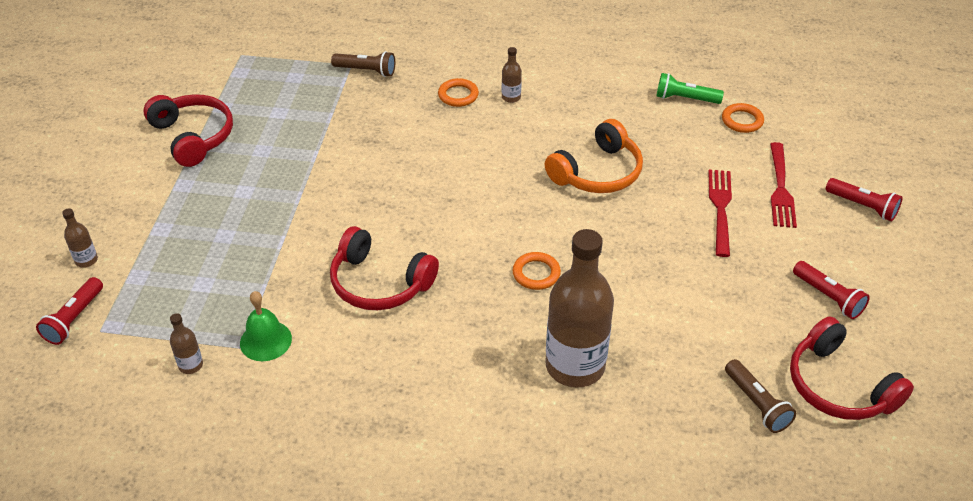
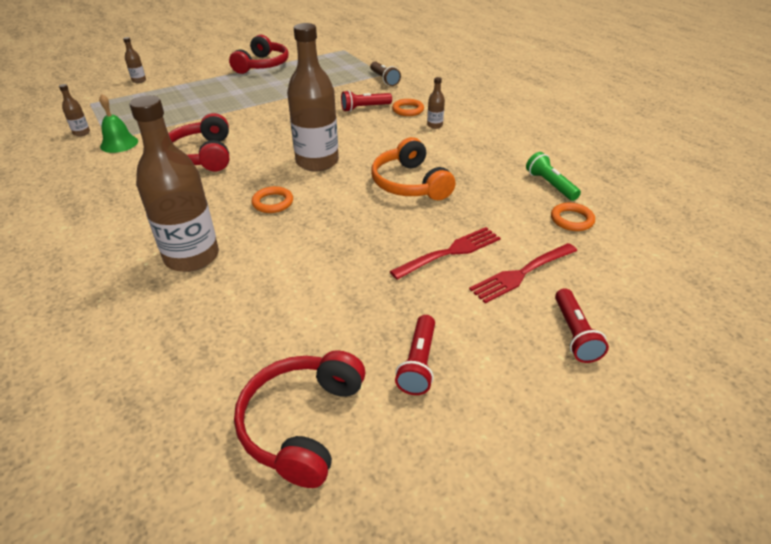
camera: 50 degrees right, 5 degrees down
red flashlight [36,277,103,345] -> red flashlight moved to [341,90,392,112]
orange headphones [545,119,643,193] -> orange headphones turned 60 degrees clockwise [371,137,455,200]
brown flashlight [725,359,796,433] -> none
none -> brown bottle [287,23,339,171]

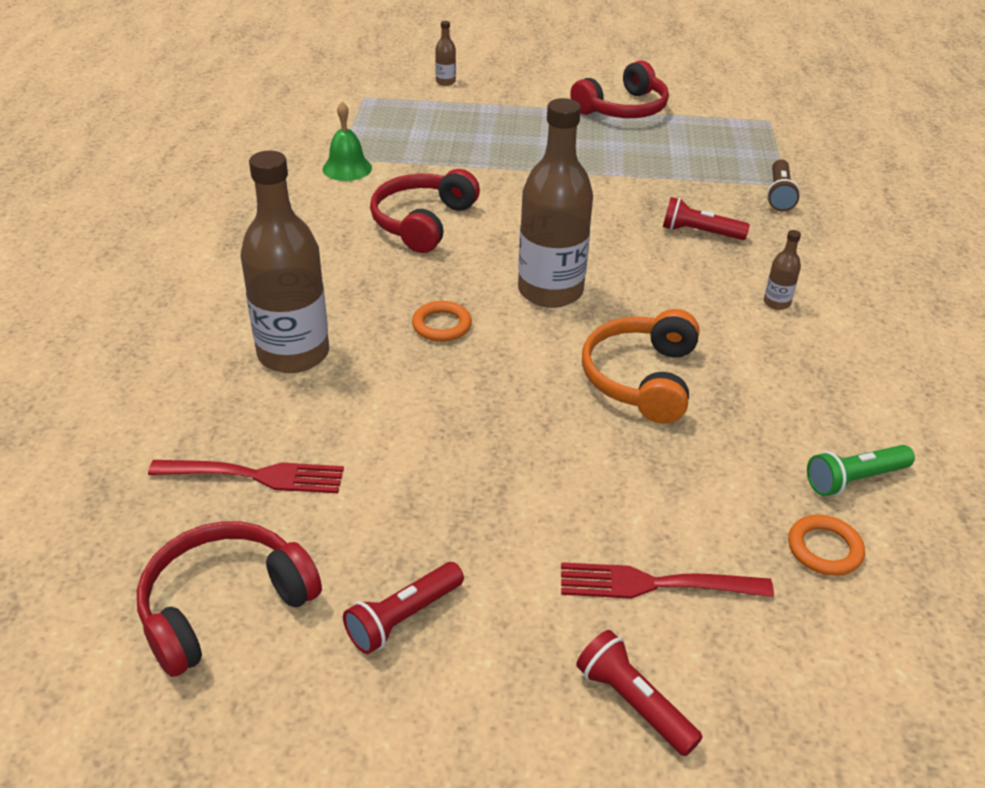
camera: 35 degrees right, 0 degrees up
brown bottle [59,84,90,136] -> none
red fork [390,227,501,280] -> red fork moved to [148,460,344,493]
orange ring [392,99,424,116] -> none
green flashlight [526,152,581,201] -> green flashlight turned 120 degrees counterclockwise [807,445,915,496]
red flashlight [555,288,609,363] -> red flashlight turned 105 degrees clockwise [576,630,703,756]

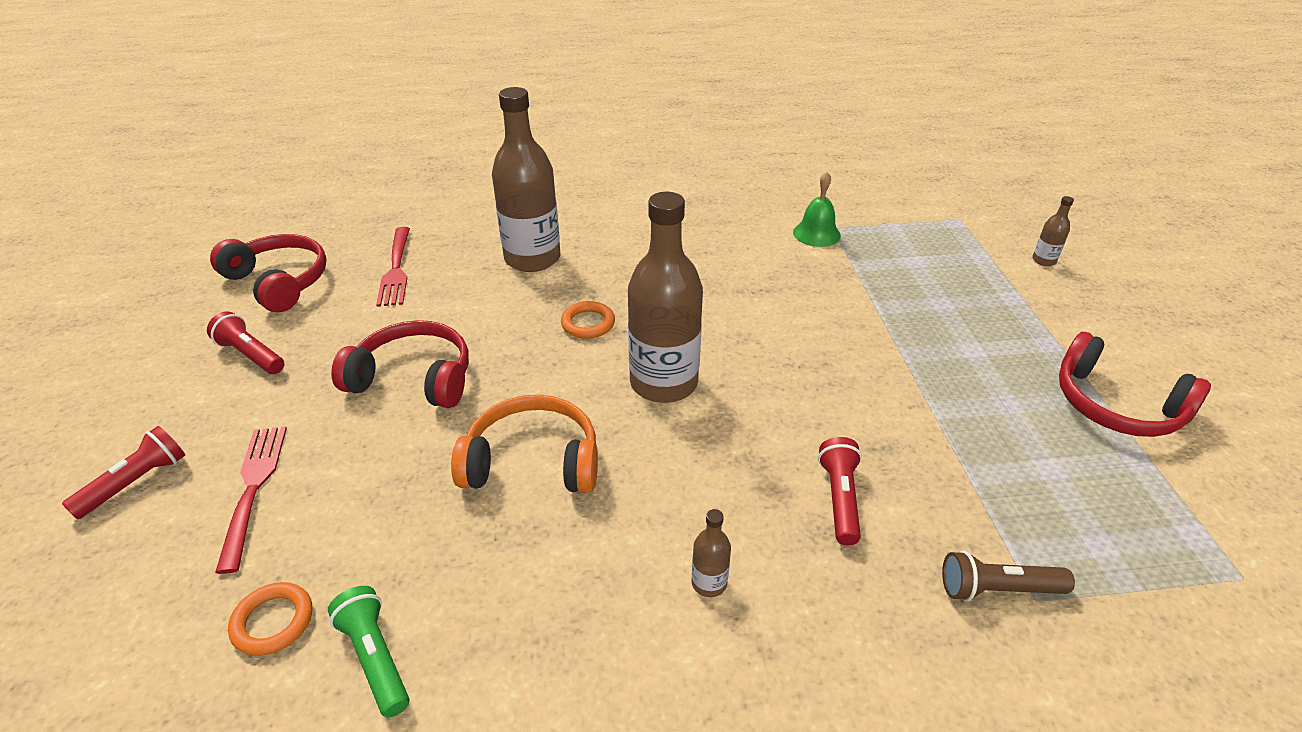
camera: 80 degrees right, 0 degrees up
red headphones [370,169,480,253] -> red headphones moved to [331,320,469,408]

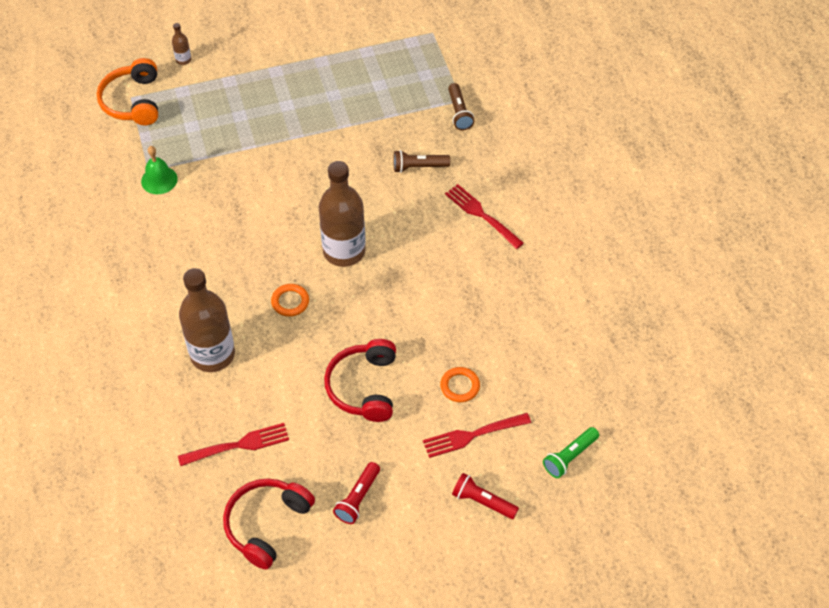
camera: 100 degrees left, 15 degrees up
orange ring [228,582,312,656] -> orange ring moved to [440,367,480,402]
green flashlight [328,586,409,718] -> green flashlight moved to [543,427,599,478]
orange headphones [451,395,598,493] -> orange headphones moved to [97,58,158,125]
brown bottle [691,509,731,597] -> red fork [445,184,524,249]
red flashlight [818,437,862,545] -> brown flashlight [393,150,450,173]
red headphones [1059,332,1211,437] -> none

